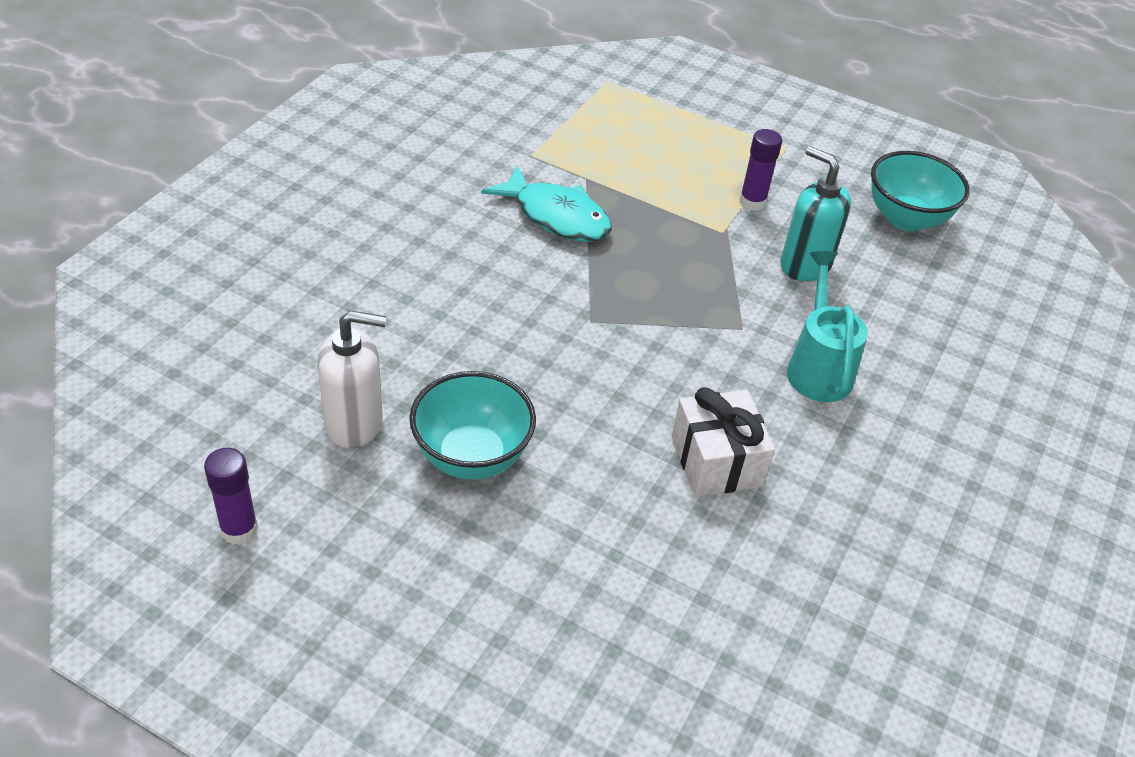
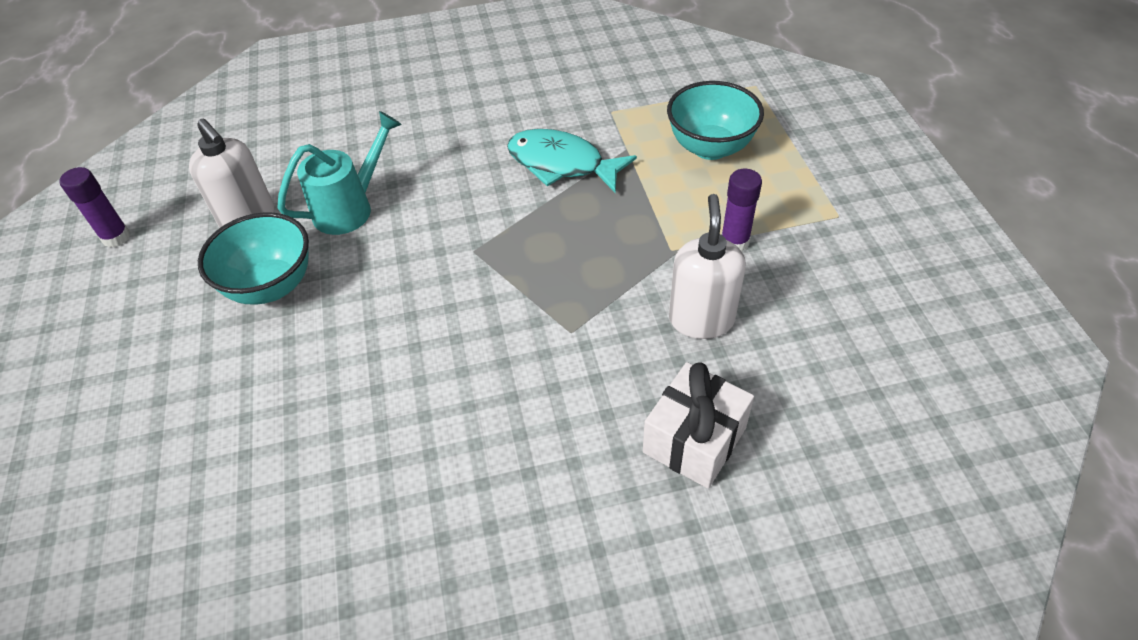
camera: 55 degrees right, 5 degrees up
turquoise fish [481,165,612,242] -> turquoise fish turned 120 degrees clockwise [507,129,637,192]
white gift [672,387,775,497] -> white gift moved to [643,362,754,489]
turquoise soap dispenser [781,146,851,281] -> white soap dispenser [669,194,746,339]
turquoise watering can [787,251,868,402] -> turquoise watering can moved to [277,111,402,235]
turquoise bowl [871,151,970,231] -> turquoise bowl moved to [667,81,764,160]

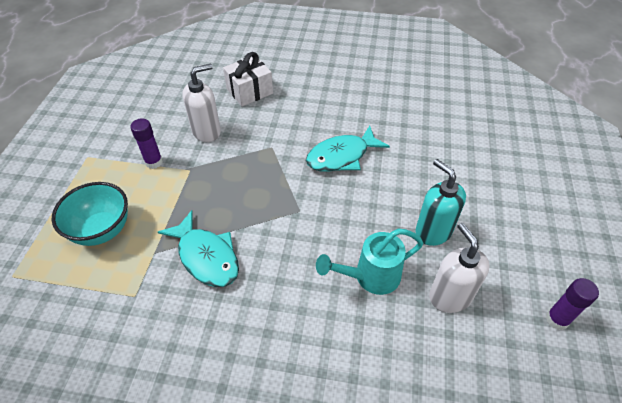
camera: 160 degrees left, 0 degrees up
turquoise bowl [198,212,309,305] -> turquoise soap dispenser [415,159,466,246]
white soap dispenser [669,194,746,339] -> white soap dispenser turned 150 degrees counterclockwise [182,64,221,142]
none -> turquoise fish [306,126,390,172]

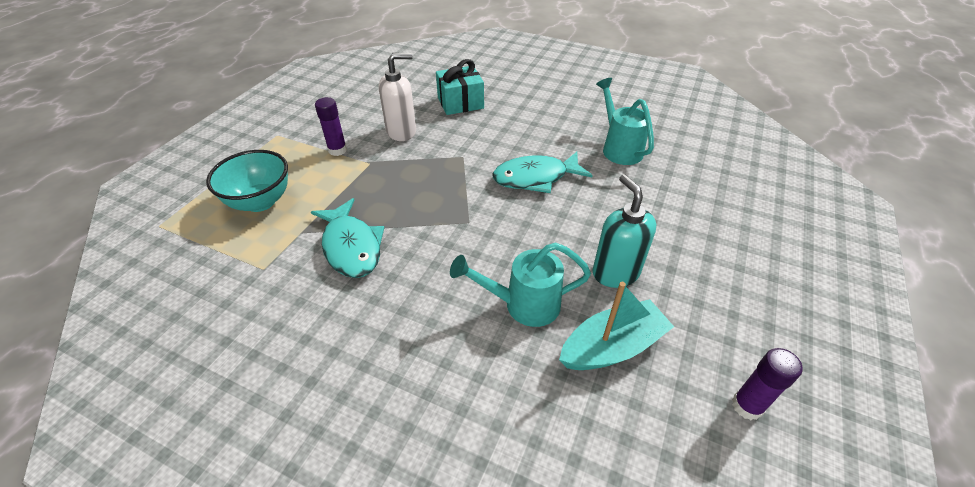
camera: 15 degrees right, 5 degrees down
white gift [223,52,273,106] -> turquoise gift [436,59,484,115]
white soap dispenser [429,223,490,313] -> turquoise boat [559,282,674,370]
none -> turquoise watering can [596,78,654,165]

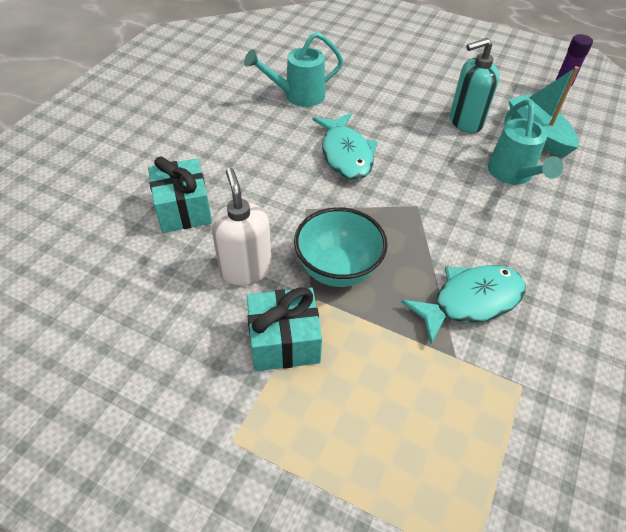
camera: 90 degrees left, 5 degrees up
turquoise bowl [206,150,288,212] -> turquoise bowl moved to [294,207,388,287]
purple glue stick [315,97,347,156] -> turquoise gift [247,287,322,371]

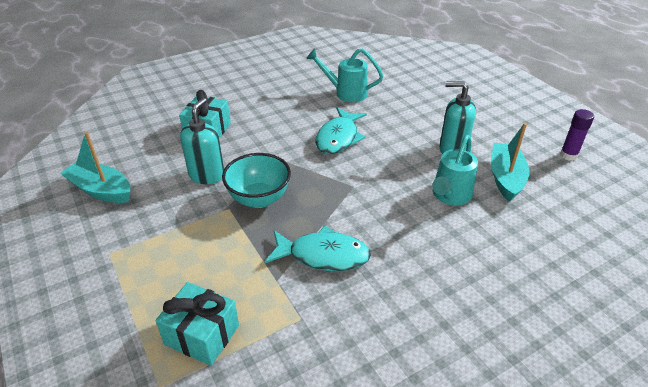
camera: 35 degrees right, 10 degrees down
white soap dispenser [211,168,272,286] -> turquoise soap dispenser [180,98,224,184]
turquoise gift [247,287,322,371] -> turquoise gift moved to [156,282,239,366]
none -> turquoise boat [60,132,130,203]

